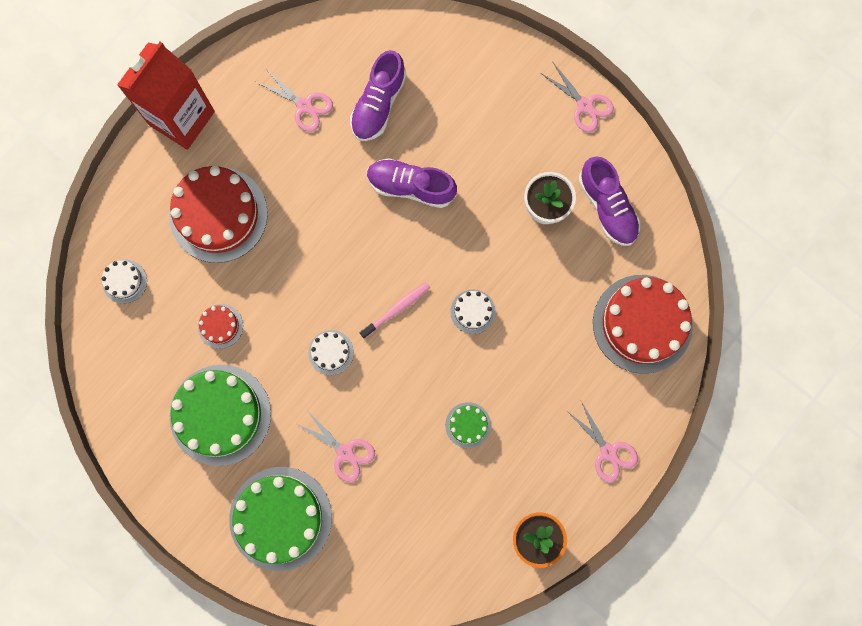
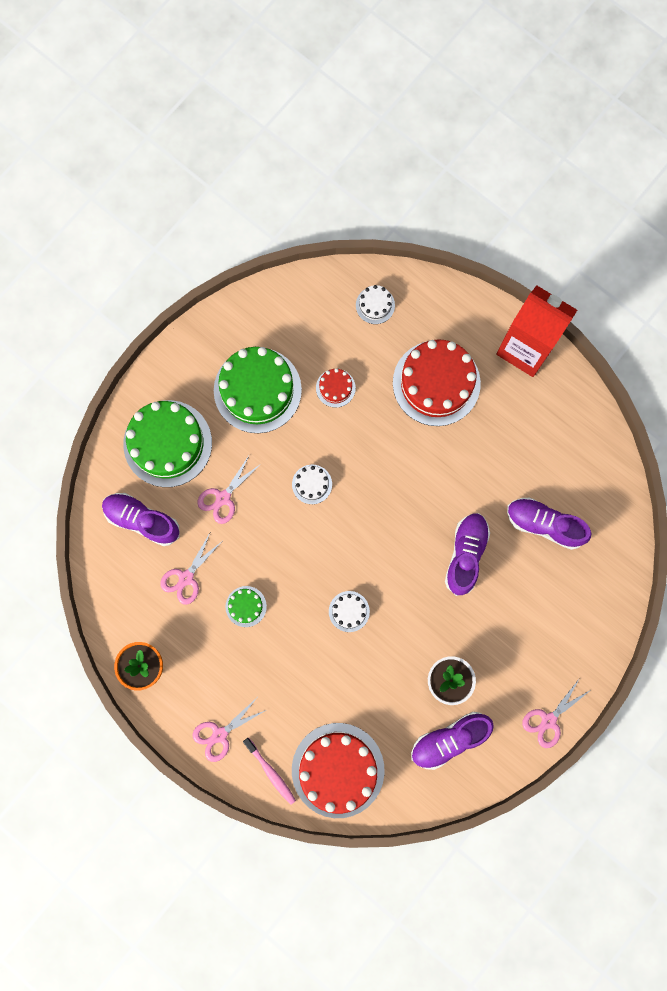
camera: 90 degrees right, 0 degrees up
pink scissors [256,68,333,132] -> pink scissors moved to [160,533,221,605]
pink toothbrush [360,282,430,339] -> pink toothbrush moved to [243,737,296,805]
none -> purple shoe [102,493,180,546]

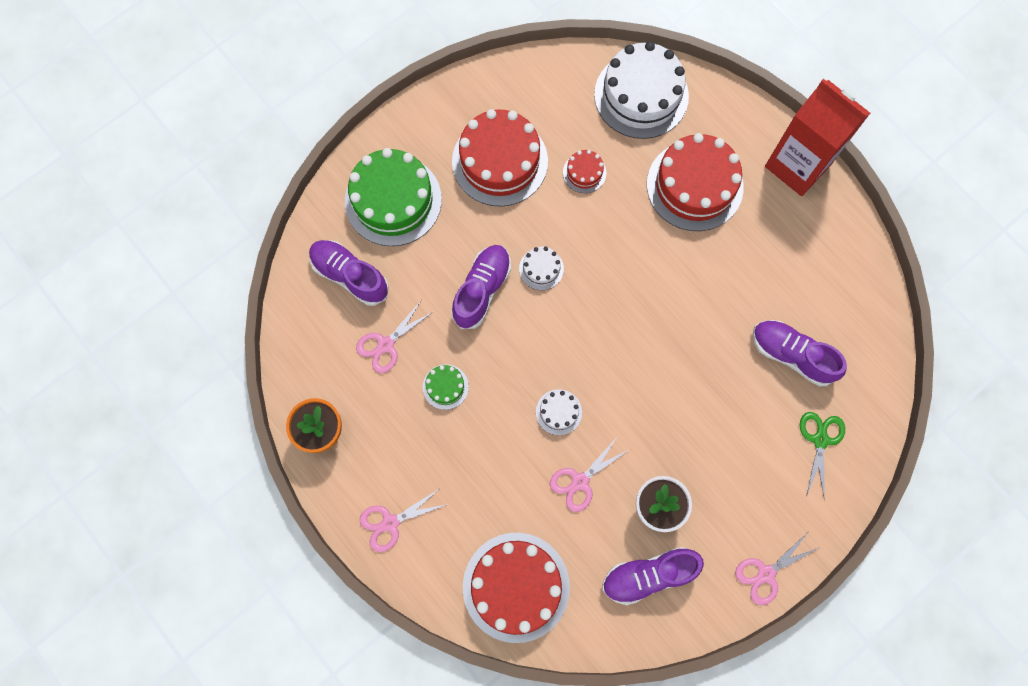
camera: 10 degrees right, 5 degrees down
pink scissors [197,454,262,524] -> pink scissors moved to [550,437,629,512]
green cake [214,347,302,433] -> red cake [452,109,548,206]
pink toothbrush [243,737,296,805] -> none
white cake [356,285,395,324] -> white cake [594,41,689,139], size x2.21
purple shoe [445,513,490,596] -> purple shoe moved to [451,245,511,329]
none -> green scissors [800,412,845,500]

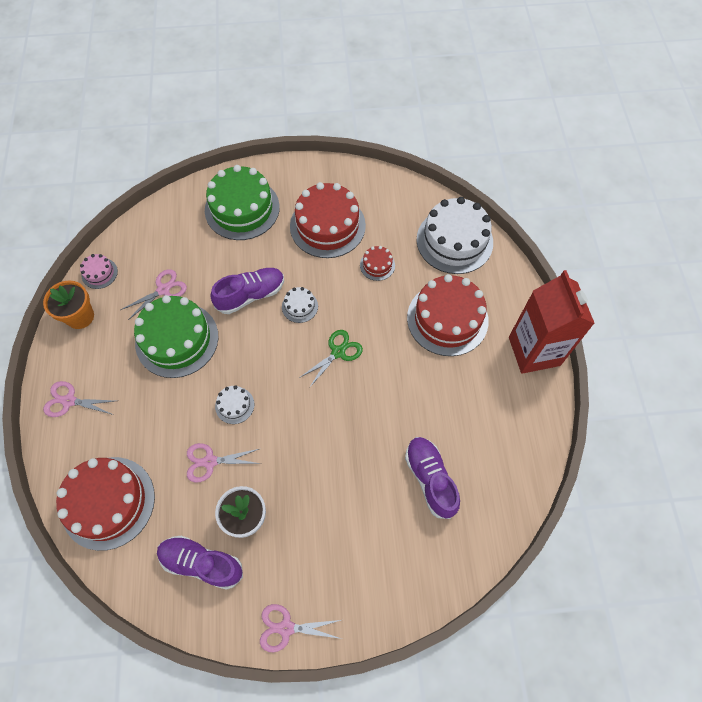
camera: 35 degrees right, 10 degrees down
purple shoe [309,240,389,306] -> none
pink scissors [356,301,434,373] -> pink scissors turned 150 degrees clockwise [121,269,187,320]
green cake [423,364,469,410] -> green cake [134,295,218,378], size x2.21
green scissors [800,412,845,500] -> green scissors moved to [299,330,363,388]
none -> pink cake [80,254,118,289]

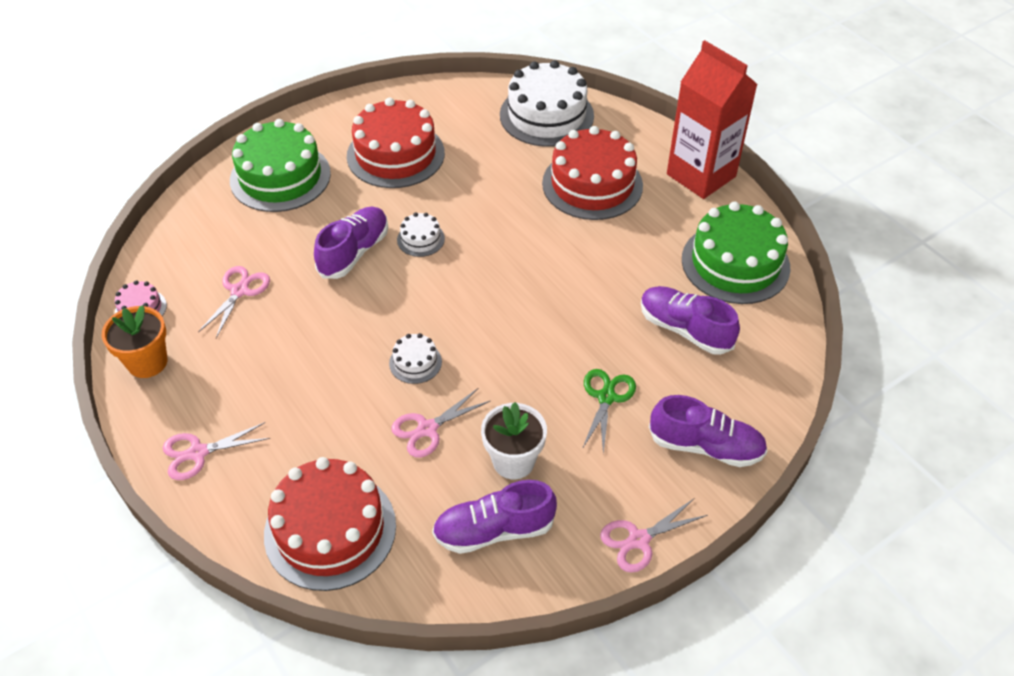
camera: 30 degrees left, 15 degrees down
green cake [134,295,218,378] -> green cake moved to [682,201,790,304]
green scissors [299,330,363,388] -> green scissors moved to [582,369,636,454]
red cake [360,246,395,281] -> none
none -> purple shoe [649,395,767,467]

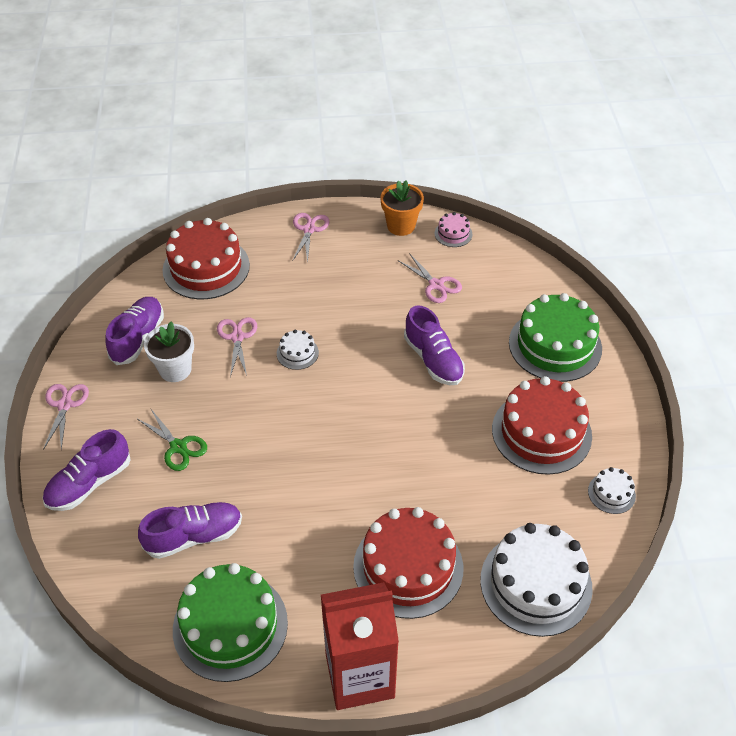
camera: 120 degrees right, 0 degrees up
white cake [397,213,445,257] -> white cake moved to [588,467,636,514]

